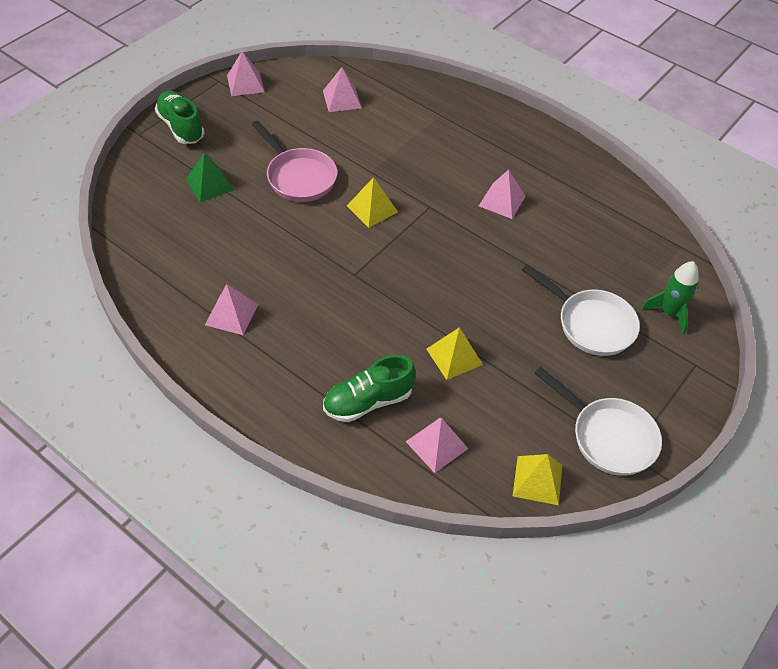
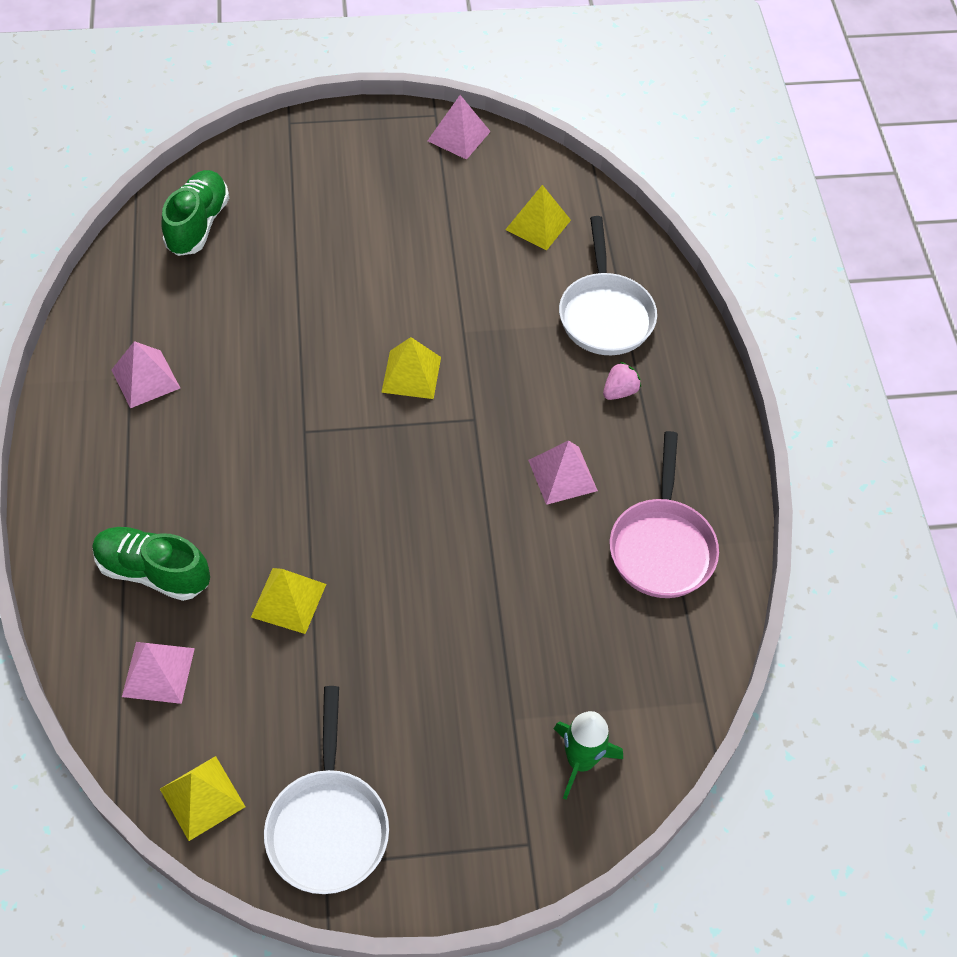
camera: 45 degrees right, 5 degrees up
green shoe [155,91,205,144] -> green shoe moved to [161,170,229,256]
green pyramid [186,152,234,202] -> none
pink pan [251,121,337,202] -> pink pan moved to [610,431,719,598]
pink pyramid [323,67,362,112] -> yellow pyramid [505,185,571,251]
white pan [522,264,640,356] -> white pan moved to [559,216,657,355]
none -> pink strawberry [603,361,641,400]

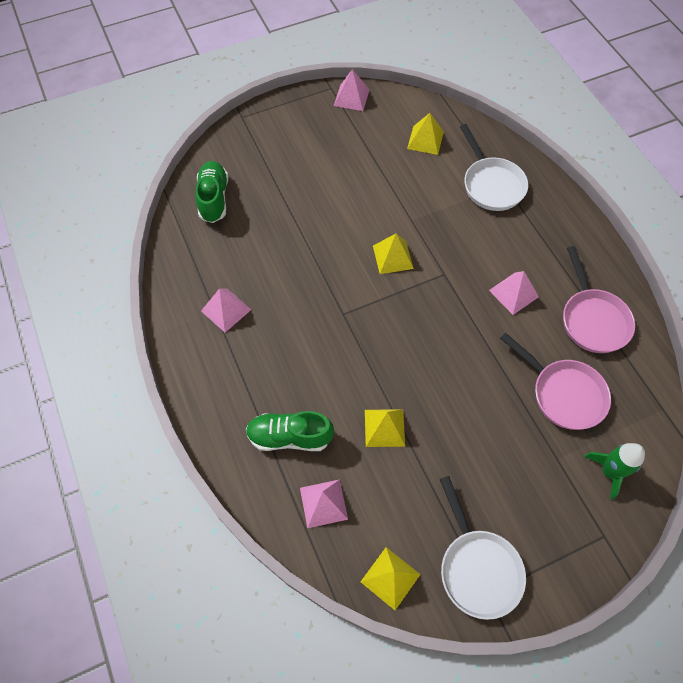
camera: 15 degrees left, 5 degrees up
pink strawberry [603,361,641,400] -> none
none -> pink pan [500,333,611,430]

